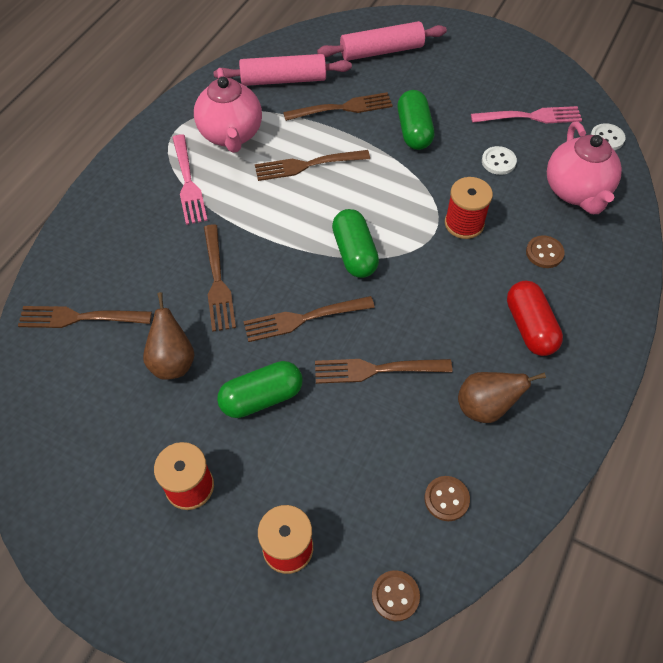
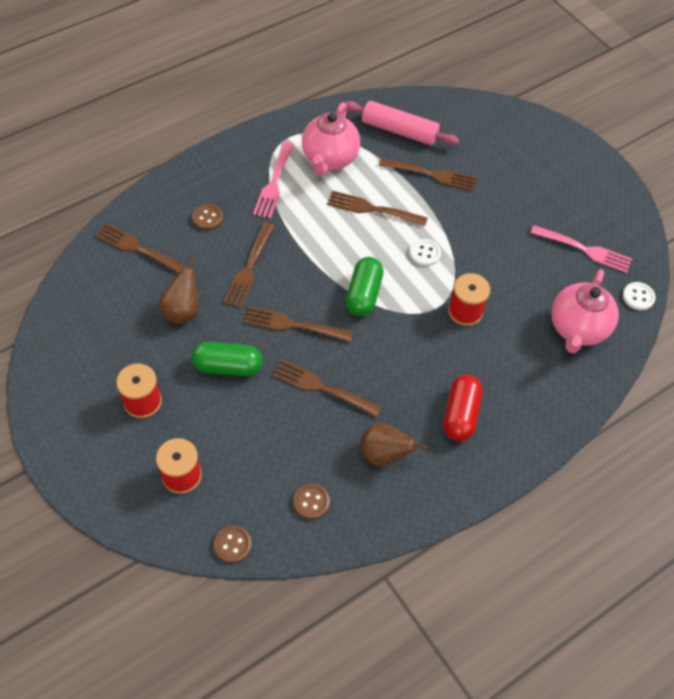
camera: 25 degrees right, 0 degrees up
pink rolling pin [317,21,447,61] -> none
green capsule [397,90,434,150] -> none
white button [482,146,517,175] -> white button moved to [410,239,441,266]
brown button [526,236,565,268] -> brown button moved to [192,204,223,230]

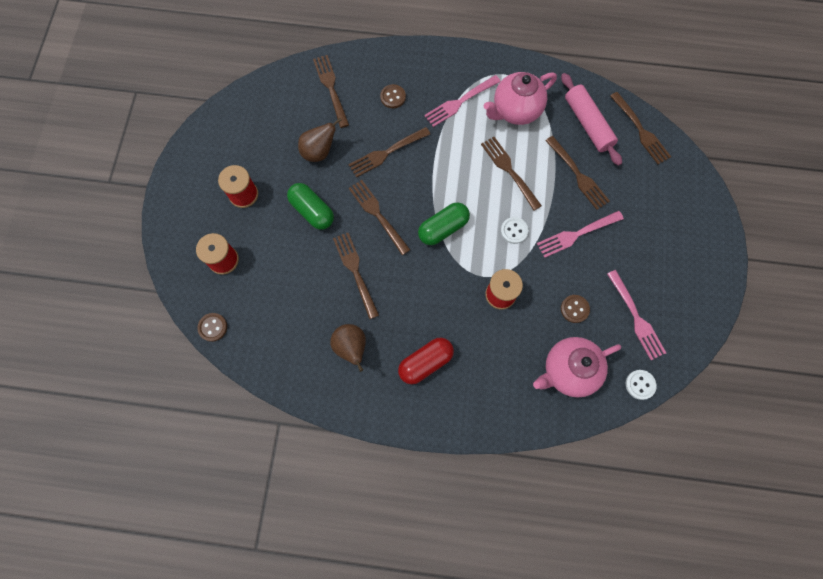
camera: 45 degrees right, 15 degrees up
brown button [293,483,330,520] -> brown button moved to [561,295,590,323]
none -> pink fork [537,211,624,258]
none -> brown fork [610,92,671,164]

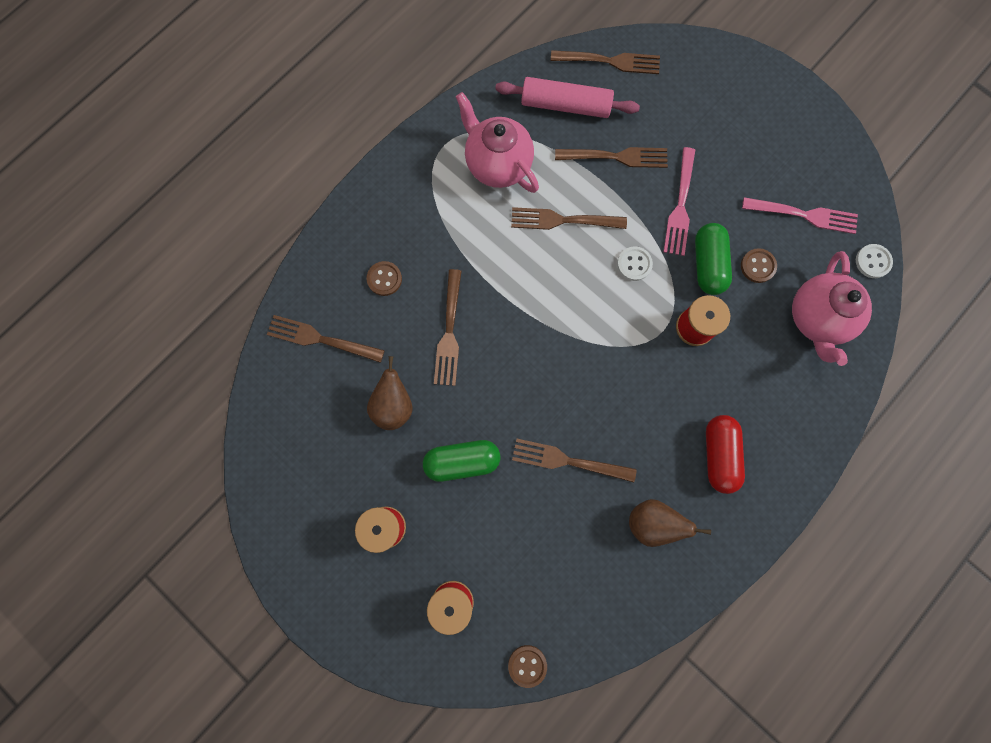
camera: 55 degrees left, 5 degrees up
brown fork [349,180,410,255] -> none
green capsule [418,203,470,245] -> green capsule moved to [695,223,732,295]
pink fork [424,75,501,127] -> none
pink teapot [484,72,557,125] -> pink teapot turned 135 degrees clockwise [456,92,539,193]

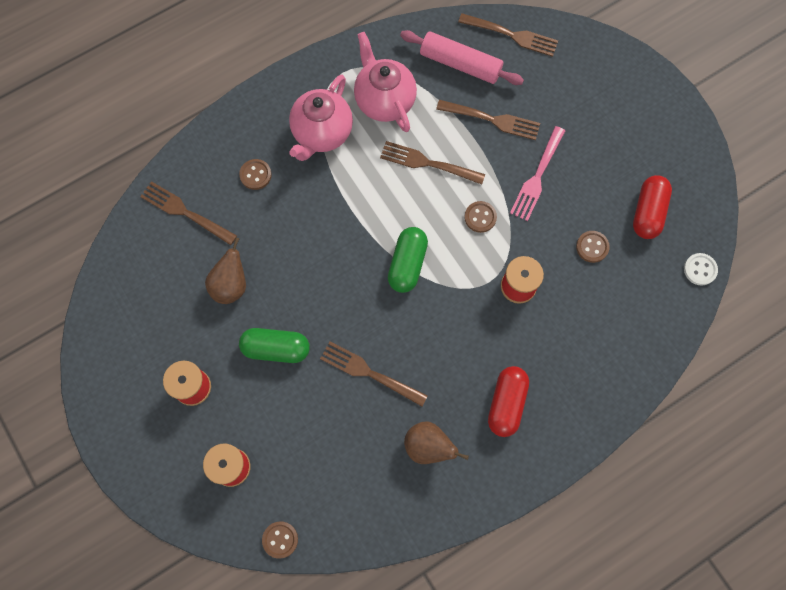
camera: 15 degrees right, 5 degrees down
brown fork [434,269,462,386] -> none
white button [617,246,653,281] -> brown button [464,201,497,233]
green capsule [695,223,732,295] -> green capsule moved to [388,227,428,293]
pink fork [742,197,858,234] -> red capsule [633,175,672,239]
pink teapot [792,251,872,366] -> pink teapot moved to [289,75,353,161]

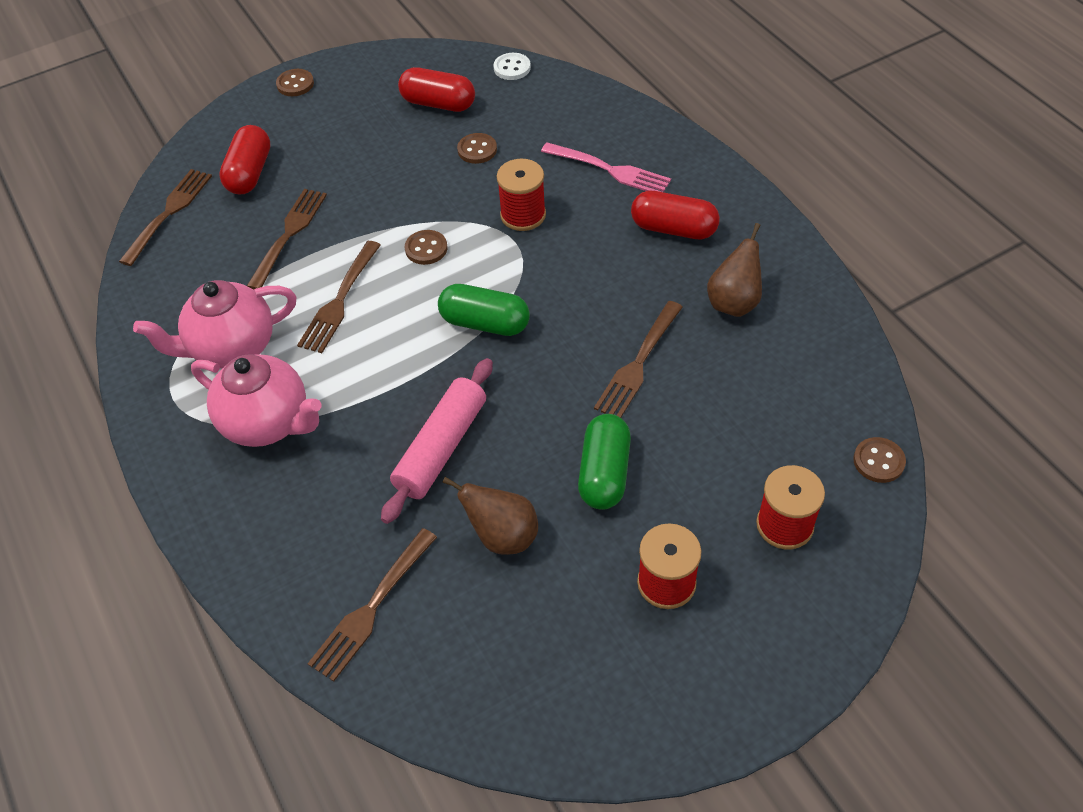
camera: 85 degrees left, 20 degrees down
brown button [239,159,272,190] -> brown button moved to [276,69,314,96]
pink rolling pin [400,30,524,85] -> pink rolling pin moved to [381,358,493,524]
pink fork [510,126,565,221] -> pink fork moved to [541,142,671,192]
none -> red capsule [219,125,271,194]

